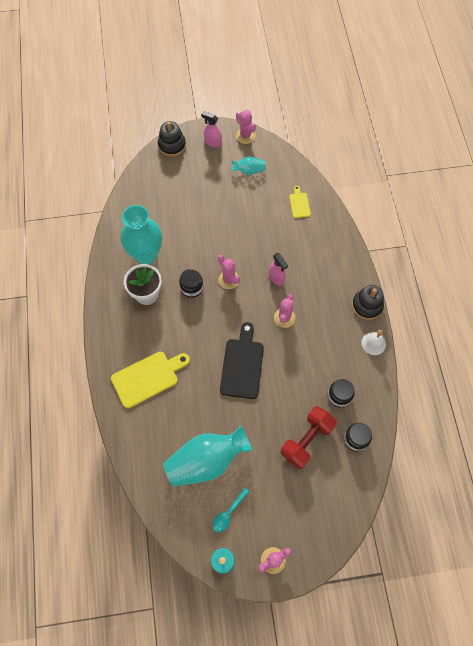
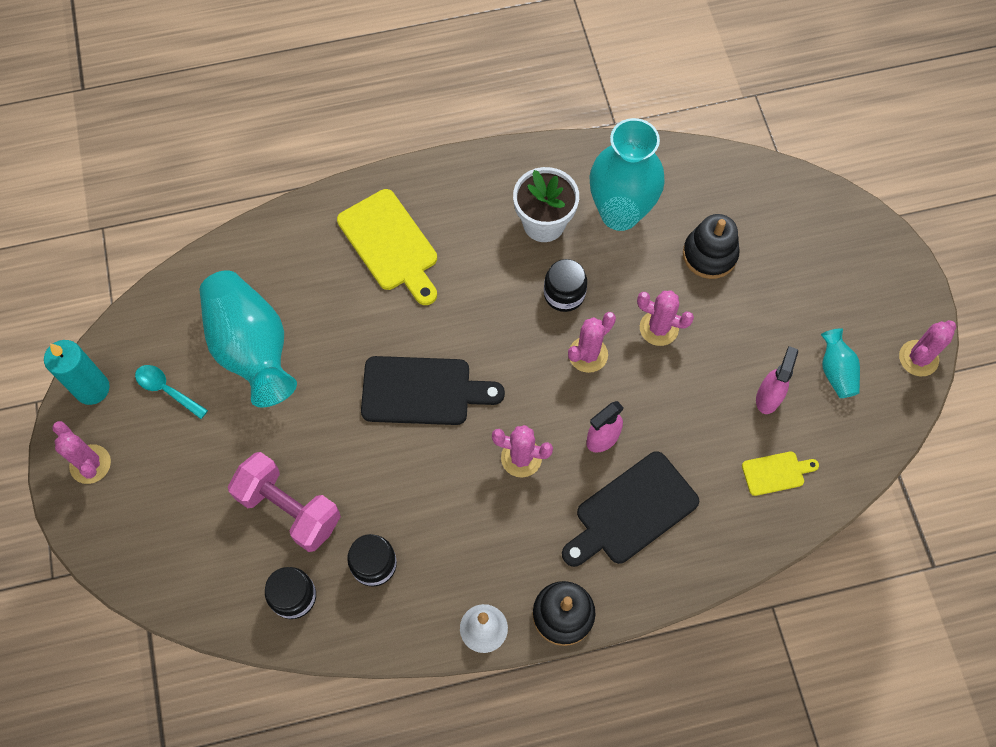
camera: 85 degrees right, 0 degrees up
black stacking toy [158,121,186,157] -> black stacking toy moved to [683,214,739,279]
pink spray bottle [201,111,222,148] -> pink spray bottle moved to [756,346,798,414]
red dumbbell [281,406,337,469] -> pink dumbbell [228,452,341,552]
none -> black cutting board [562,451,699,567]
none -> pink cactus [637,290,694,346]

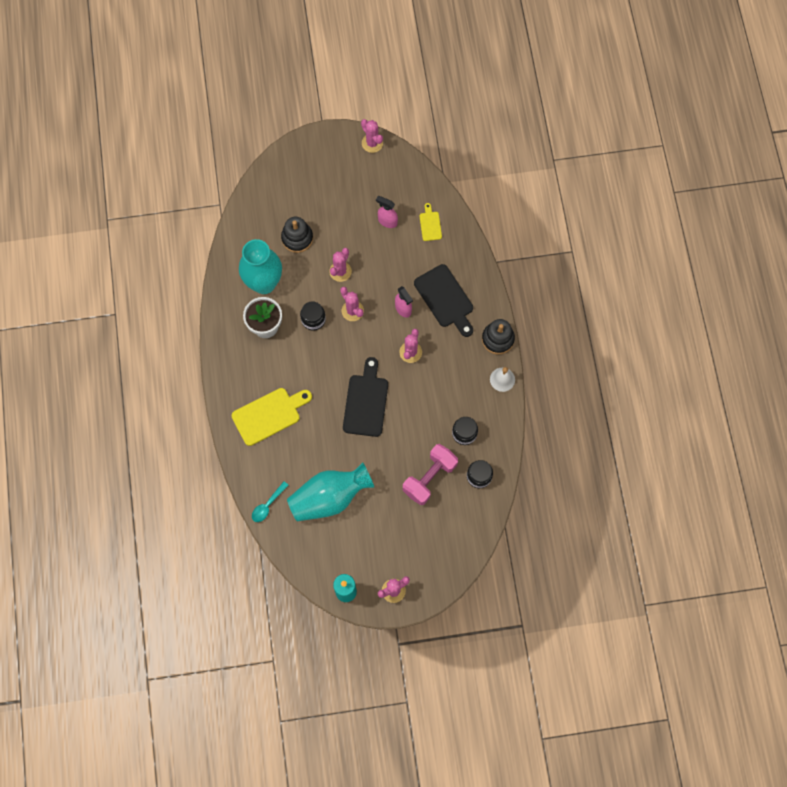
camera: 85 degrees left, 5 degrees up
turquoise spoon [135,365,208,419] -> turquoise spoon moved to [252,482,289,522]
turquoise vase [821,328,860,398] -> none

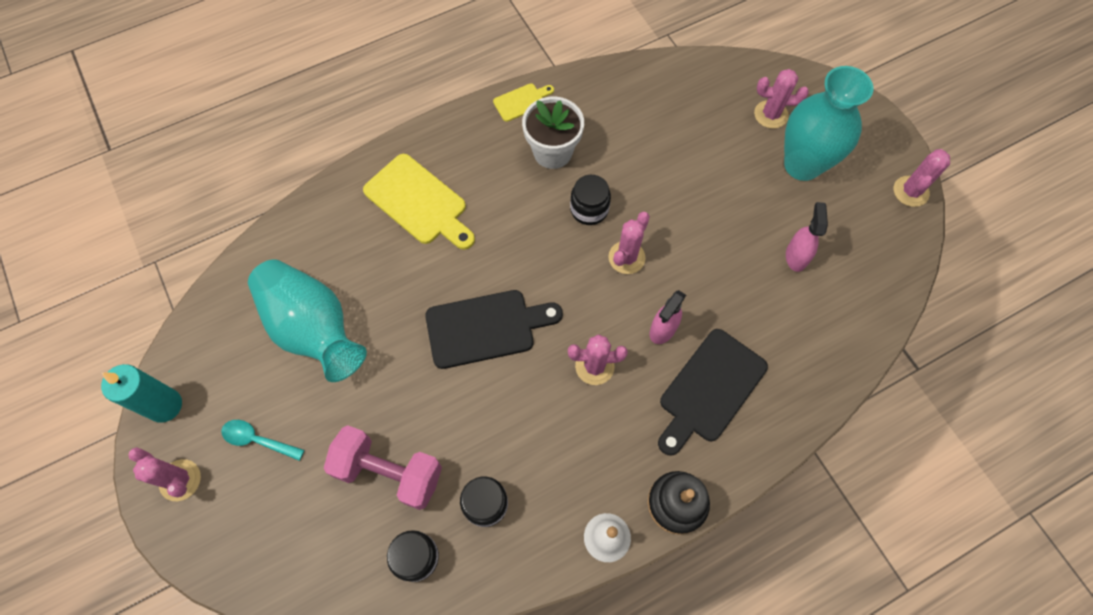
camera: 70 degrees right, 5 degrees down
turquoise vase [239,239,282,294] -> turquoise vase moved to [784,66,873,181]
turquoise spoon [252,482,289,522] -> turquoise spoon moved to [221,420,304,461]
black stacking toy [281,217,313,253] -> none
pink cactus [329,248,352,282] -> pink cactus moved to [754,69,809,129]
yellow cutting board [419,203,442,241] -> yellow cutting board moved to [493,83,554,122]

